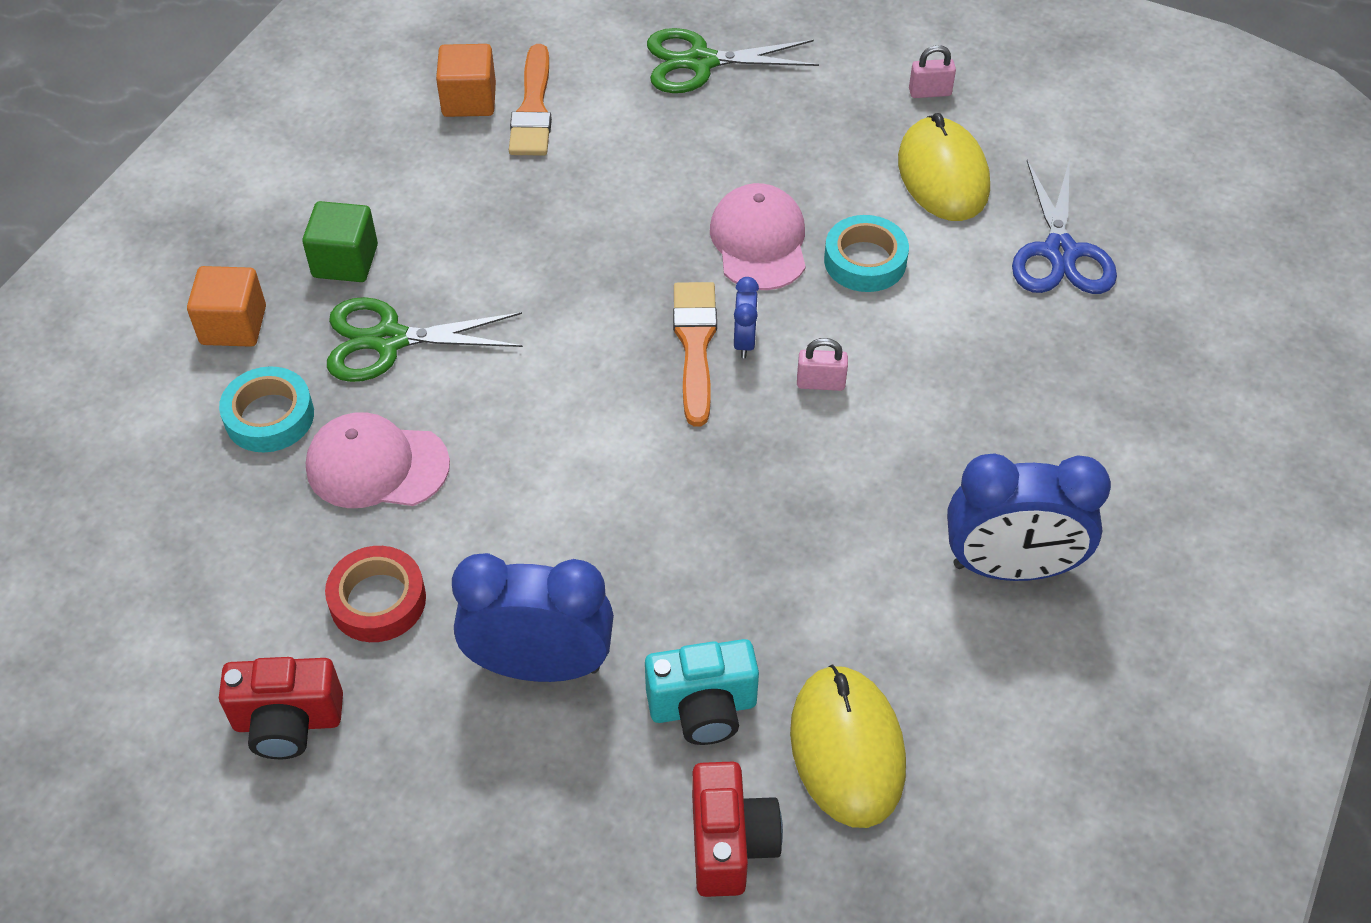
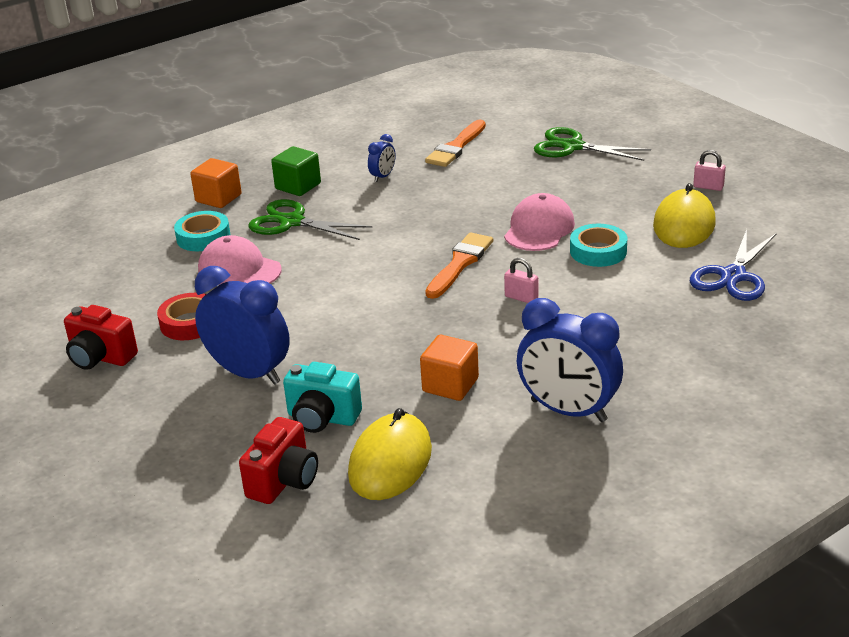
camera: 30 degrees right, 20 degrees down
orange cube [436,44,496,117] -> orange cube moved to [420,335,479,401]
blue clock [734,277,759,358] -> blue clock moved to [368,134,396,182]

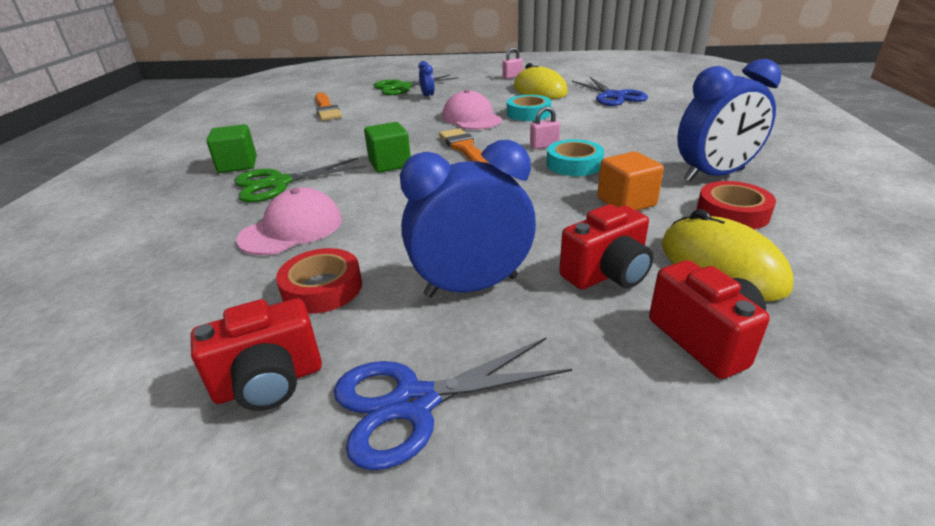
camera: 50 degrees left, 0 degrees up
turquoise tape [174,211,231,251] -> turquoise tape moved to [547,139,604,176]
orange cube [190,158,242,208] -> none
pink cap [198,235,282,285] -> pink cap turned 150 degrees clockwise [237,187,342,255]
turquoise camera [283,362,362,433] -> red camera [559,204,654,290]
blue clock [368,134,396,182] -> blue clock moved to [418,61,435,99]
none -> blue scissors [334,338,572,470]
none -> green cube [364,122,411,173]
none -> red tape [697,181,776,229]

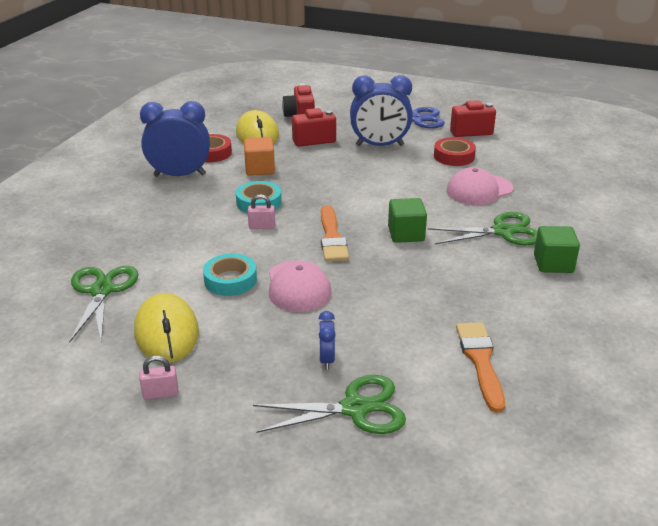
camera: 165 degrees left, 0 degrees up
blue scissors [572,77,648,106] -> green scissors [69,266,139,343]

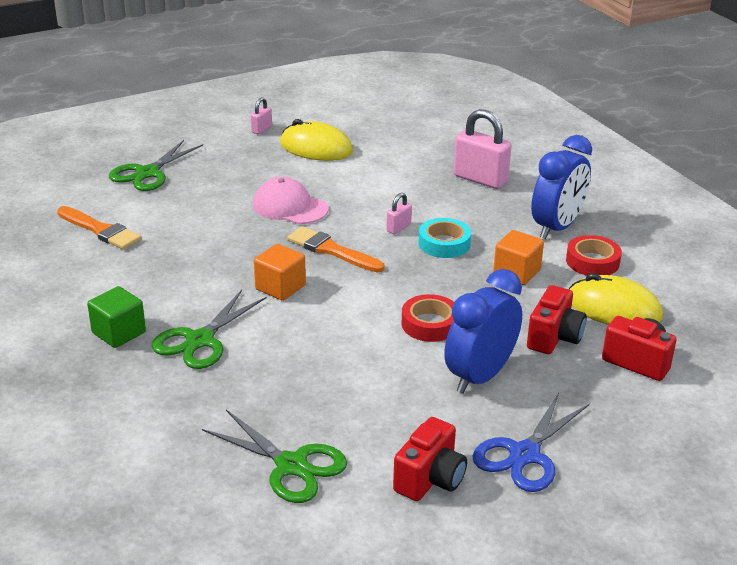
camera: 130 degrees right, 0 degrees up
green scissors [69,266,139,343] -> green scissors moved to [202,410,347,503]
turquoise tape [203,253,257,296] -> none
blue clock [319,311,336,370] -> none
green cube [388,198,427,243] -> orange cube [254,244,306,301]
red tape [434,137,476,166] -> red tape moved to [402,294,454,342]
pink cap [447,167,513,205] -> none
none -> pink padlock [453,109,511,189]

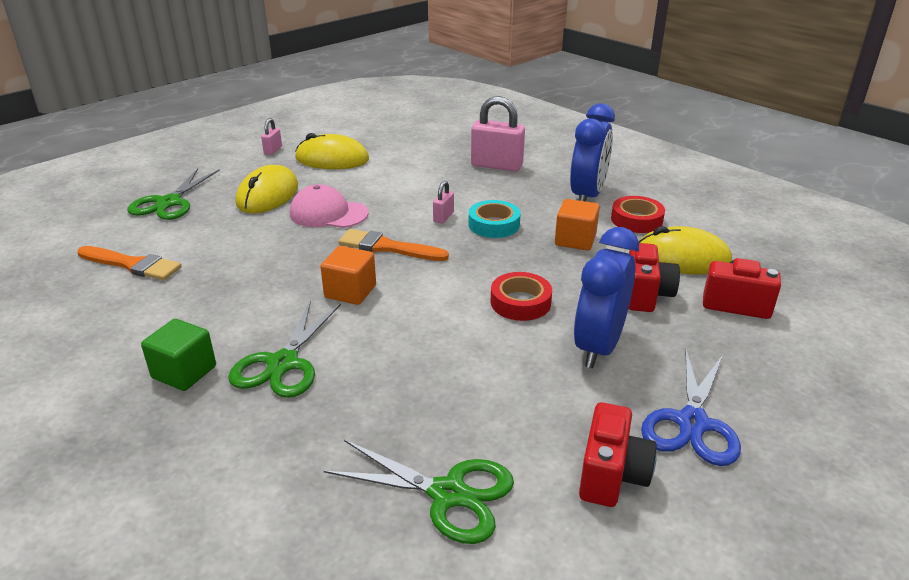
camera: 15 degrees left, 0 degrees up
none -> yellow mouse [236,165,298,213]

